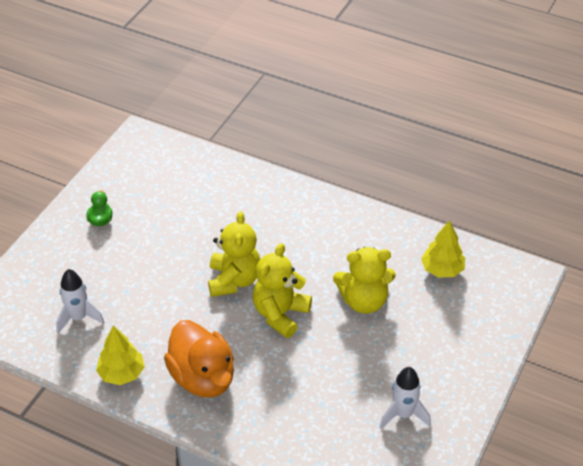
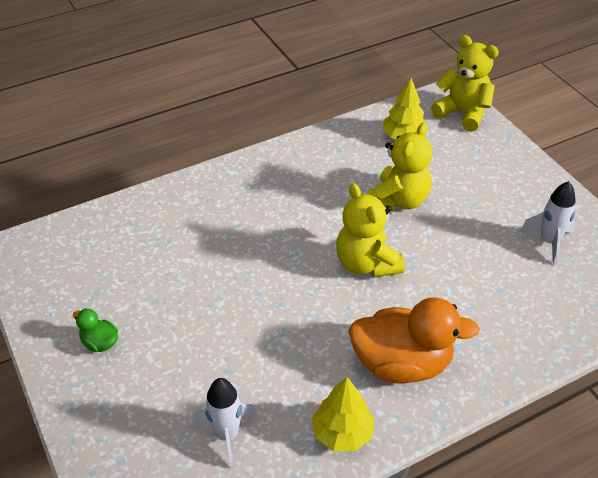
camera: 55 degrees left, 0 degrees up
yellow teddy bear [208,211,260,297] -> yellow teddy bear moved to [431,35,499,132]

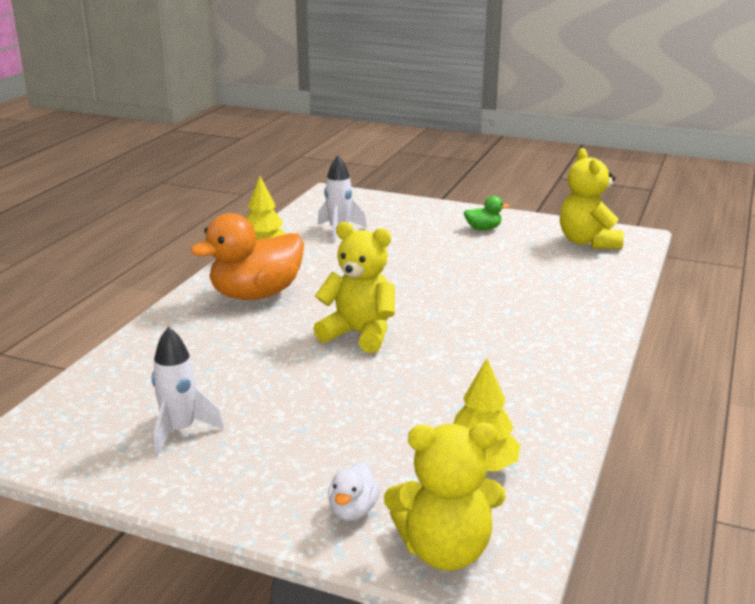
camera: 140 degrees right, 20 degrees down
yellow teddy bear [368,122,432,212] -> yellow teddy bear moved to [560,148,624,249]
none -> white duck [328,462,380,521]

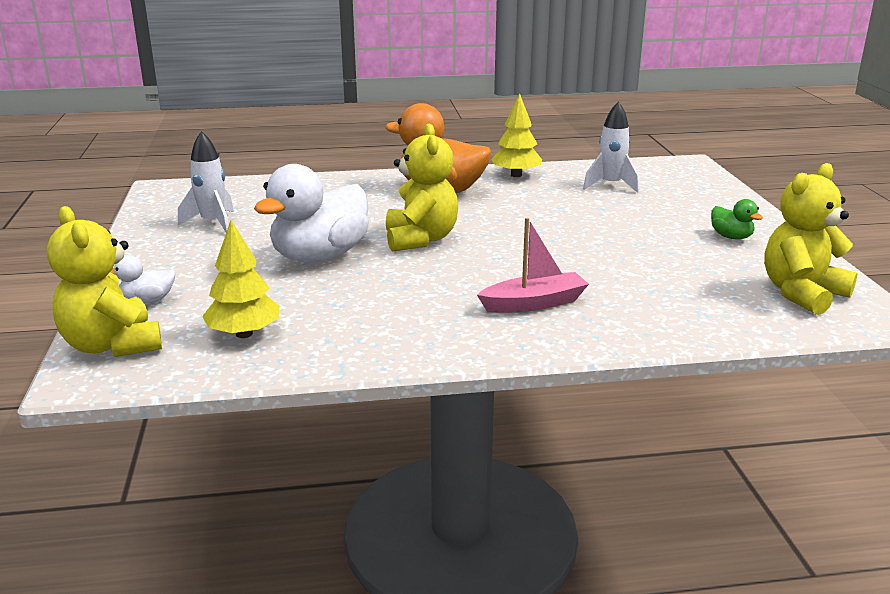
camera: 60 degrees right, 0 degrees up
none -> white duck [254,164,369,262]
none -> pink boat [477,218,589,313]

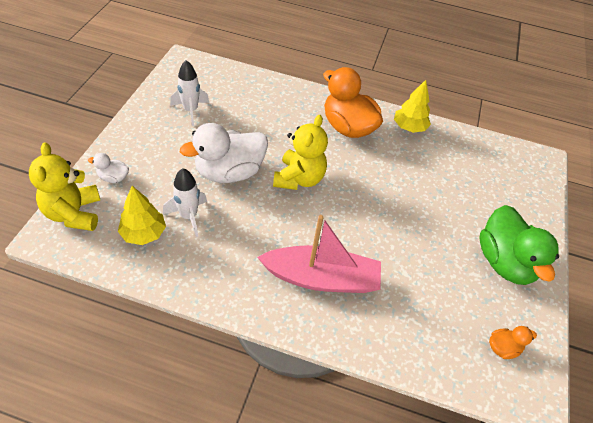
camera: 20 degrees right, 25 degrees up
pink boat [477,218,589,313] -> pink boat [257,215,381,293], size x1.61
white rocket [583,101,639,193] -> white rocket moved to [163,168,207,237]
green duck [711,199,763,240] -> green duck [479,205,559,285], size x2.24
yellow teddy bear [764,163,857,315] -> orange duck [489,326,537,359]

